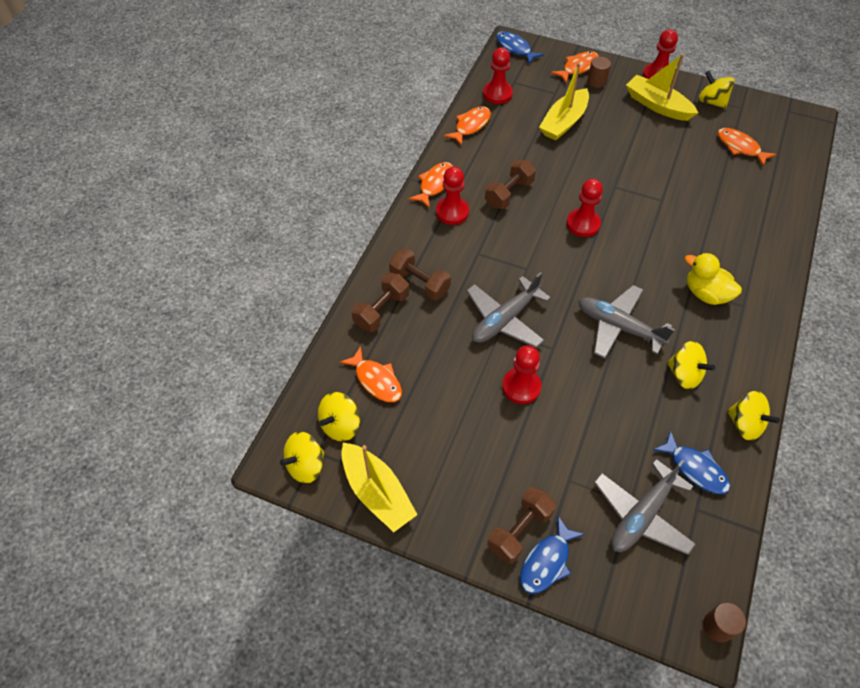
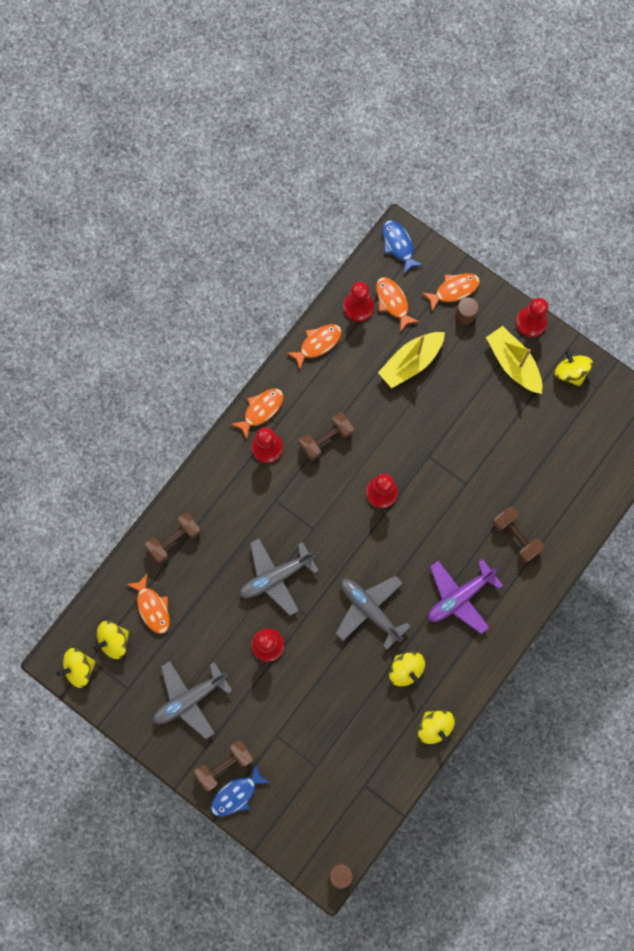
camera: 15 degrees right, 20 degrees up
yellow boat [341,443,418,532] -> none
brown dumbbell [389,248,451,301] -> brown dumbbell moved to [493,507,544,563]
grey plane [594,459,696,555] -> grey plane moved to [153,661,232,739]
blue fish [653,430,730,494] -> none
yellow duck [685,253,742,305] -> purple plane [428,559,503,634]
orange fish [718,128,776,167] -> orange fish moved to [376,277,419,332]

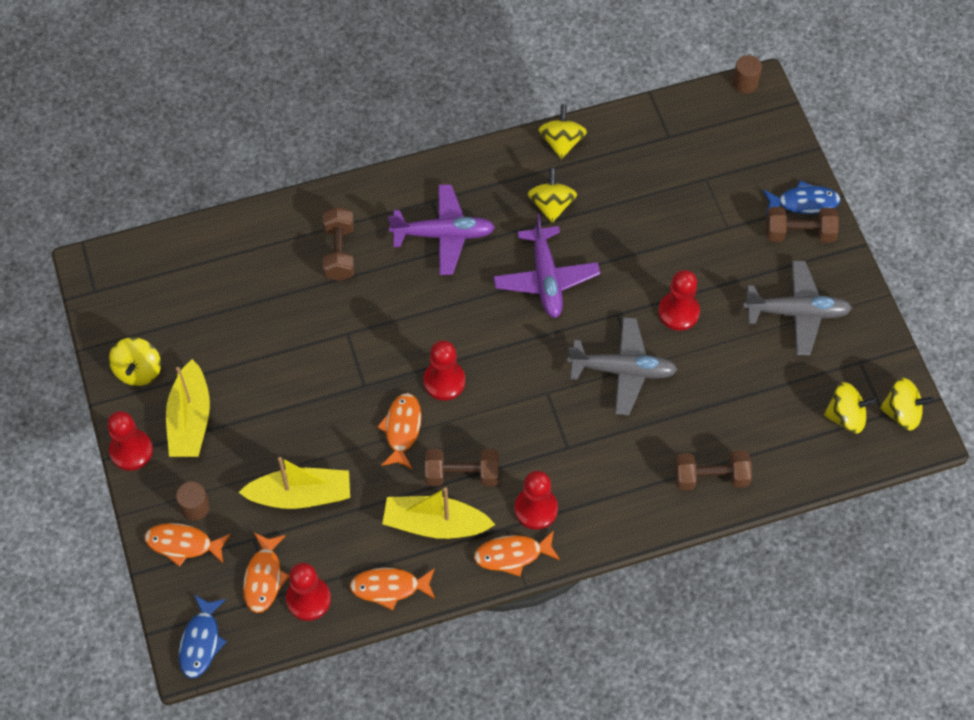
camera: 145 degrees left, 15 degrees down
orange fish [127,574,170,634] -> orange fish moved to [377,393,421,469]
grey plane [336,575,411,650] -> purple plane [493,214,600,318]
none -> yellow boat [382,487,496,539]

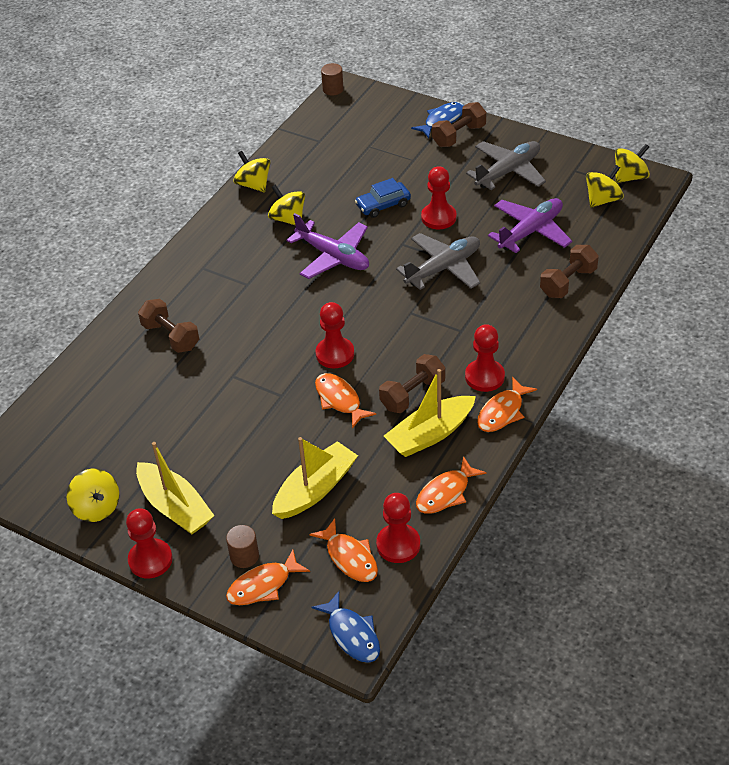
camera: 40 degrees left, 15 degrees down
purple plane [388,184,495,275] -> purple plane moved to [488,198,572,253]
none -> blue car [355,178,411,218]

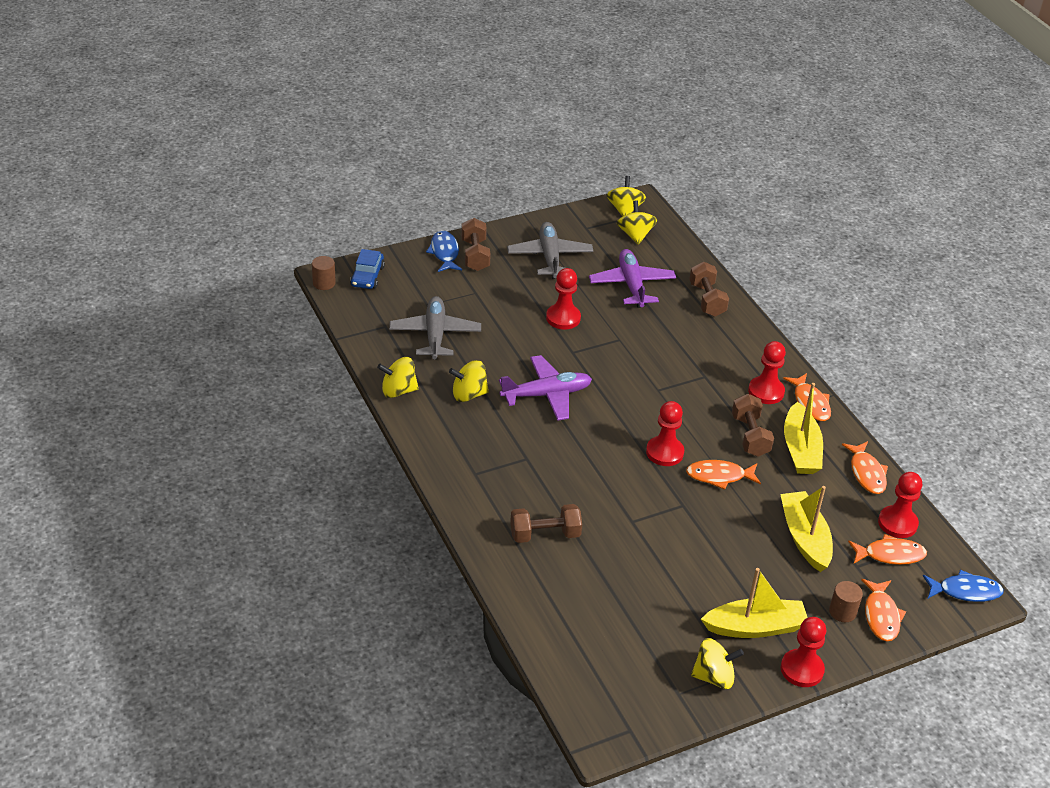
camera: 60 degrees left, 5 degrees down
blue car [355,178,411,218] -> blue car moved to [350,249,385,289]
grey plane [396,233,480,290] -> grey plane moved to [389,296,481,359]

